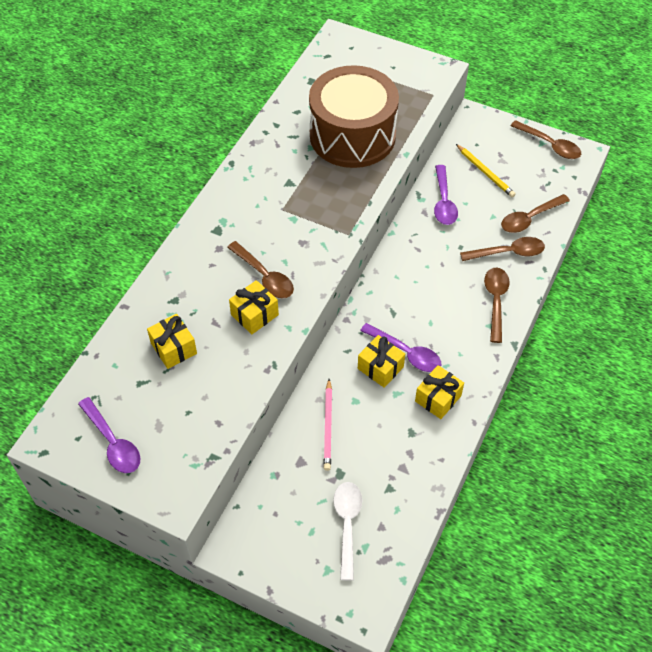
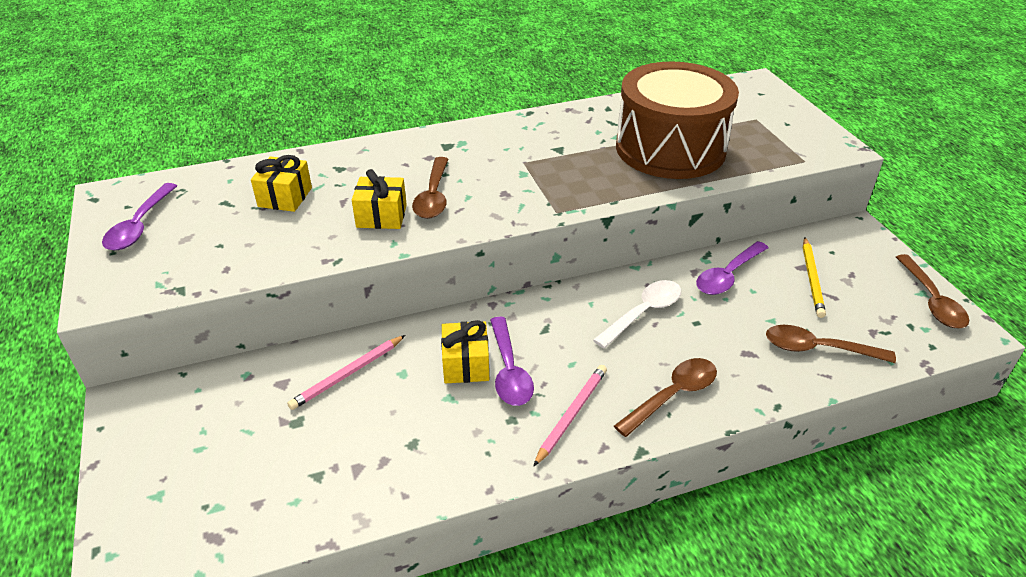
camera: 45 degrees right, 15 degrees down
white spoon [333,482,362,580] -> white spoon moved to [593,280,681,348]
yellow gift [415,365,464,419] -> none
brown spoon [460,237,545,261] -> none
none -> pink pencil [533,365,607,467]

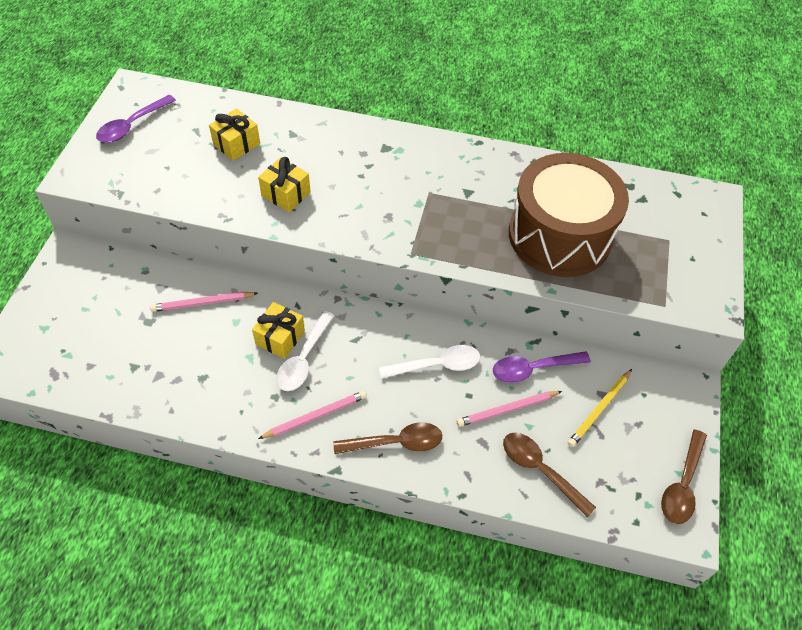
camera: 30 degrees right, 15 degrees up
brown spoon [412,157,449,219] -> none
purple spoon [490,317,534,406] -> white spoon [276,311,335,391]
none -> pink pencil [457,391,562,427]

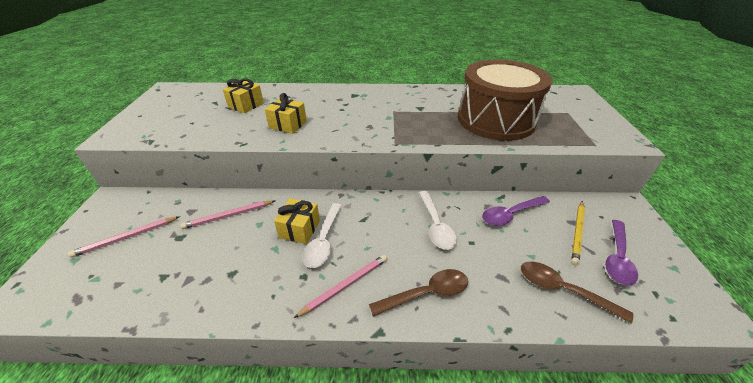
camera: 10 degrees left, 15 degrees down
purple spoon [96,95,176,143] -> purple spoon moved to [605,220,638,286]
white spoon [379,345,480,379] -> white spoon turned 105 degrees clockwise [419,191,457,250]
pink pencil [457,391,562,427] -> pink pencil moved to [68,216,180,258]
brown spoon [661,429,707,524] -> none

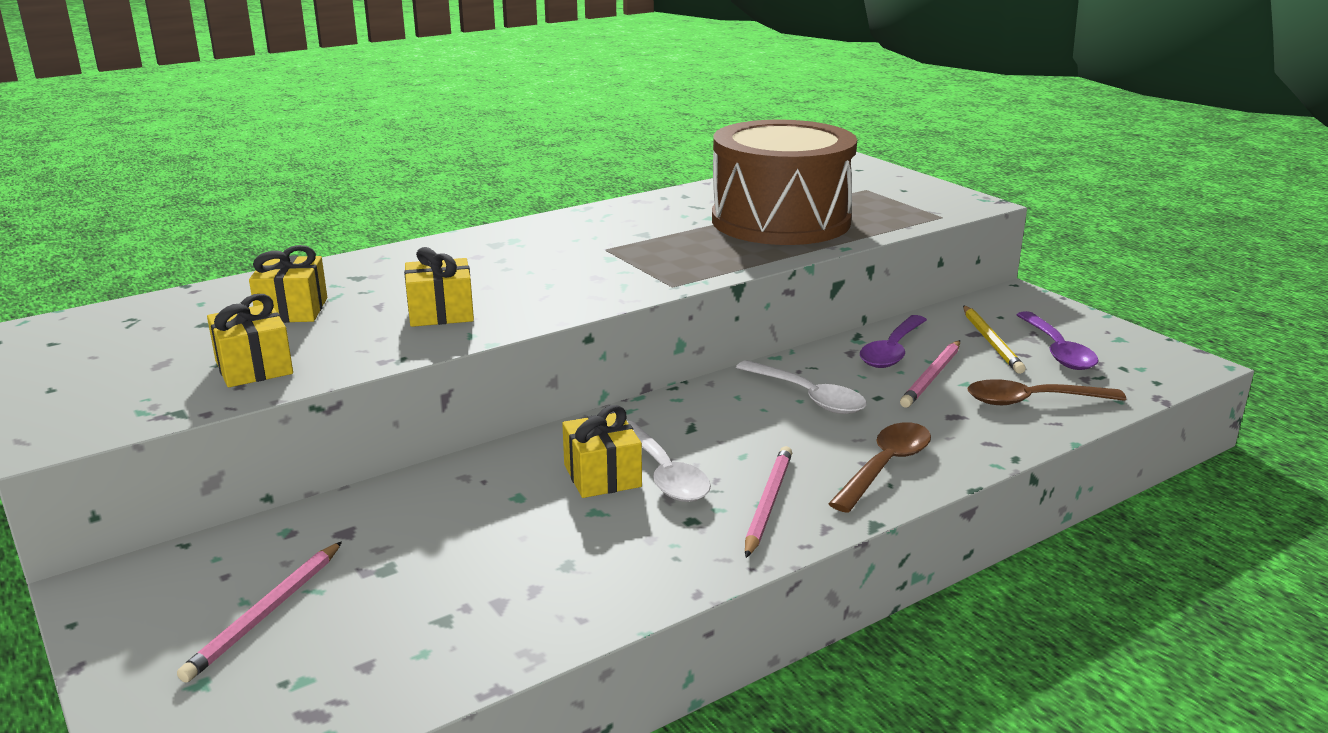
camera: 35 degrees left, 15 degrees down
pink pencil [180,200,275,229] -> pink pencil moved to [900,340,960,408]
none -> yellow gift [207,294,293,387]

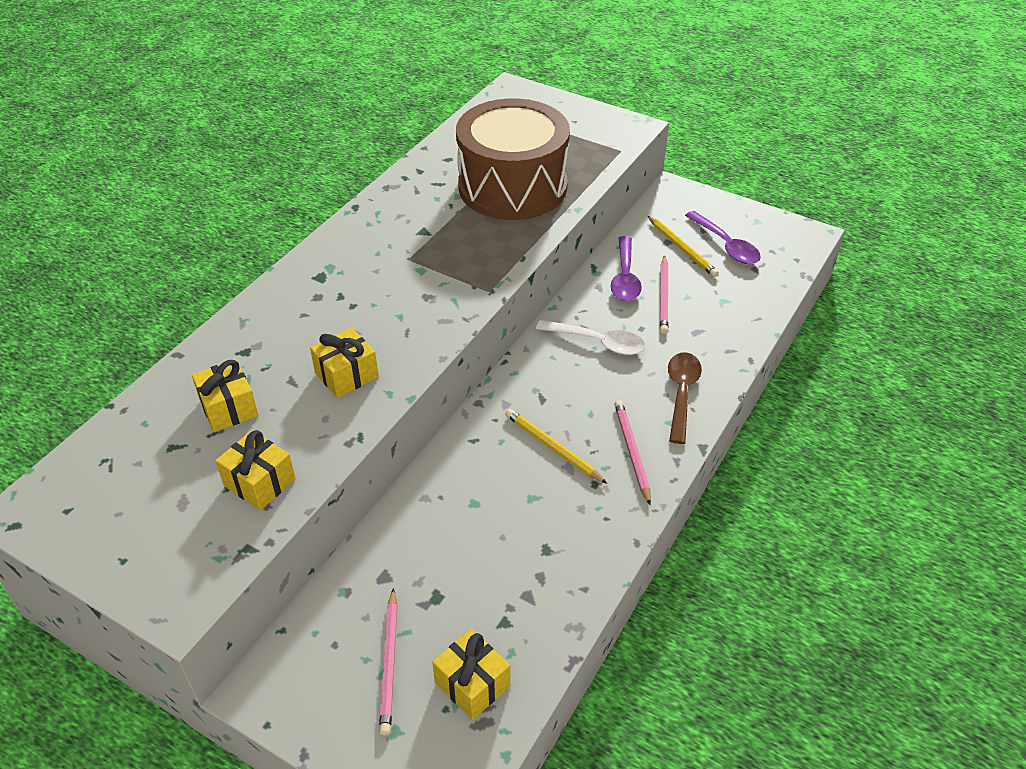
camera: 25 degrees left, 20 degrees up
yellow gift [562,405,642,498] -> yellow gift moved to [432,629,510,720]
white spoon [627,421,711,502] -> yellow pencil [505,409,607,484]
brown spoon [967,379,1126,405] -> none

